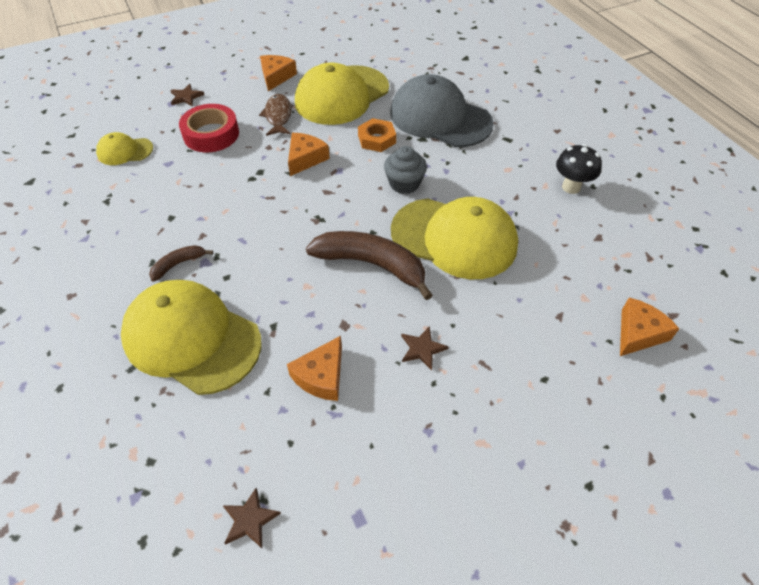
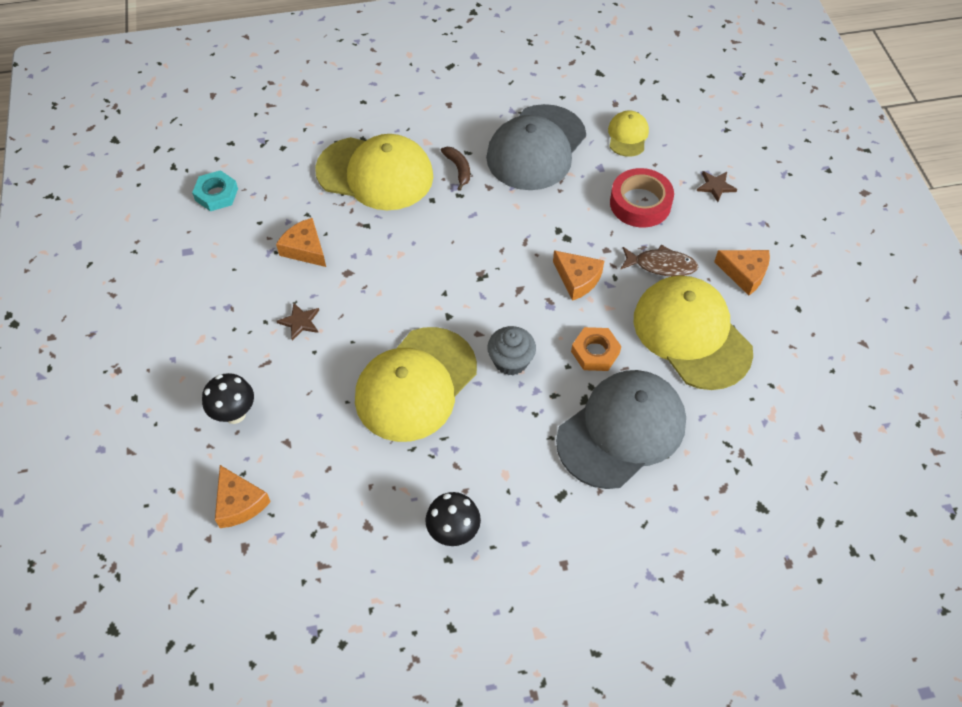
camera: 105 degrees right, 5 degrees up
yellow cap [121,280,261,395] -> yellow cap turned 60 degrees clockwise [315,134,434,210]
brown star [222,488,281,548] -> turquoise nut [192,170,238,211]
brown banana [306,231,433,300] -> none
none -> black mushroom [202,373,254,424]
none -> grey cap [486,104,586,190]

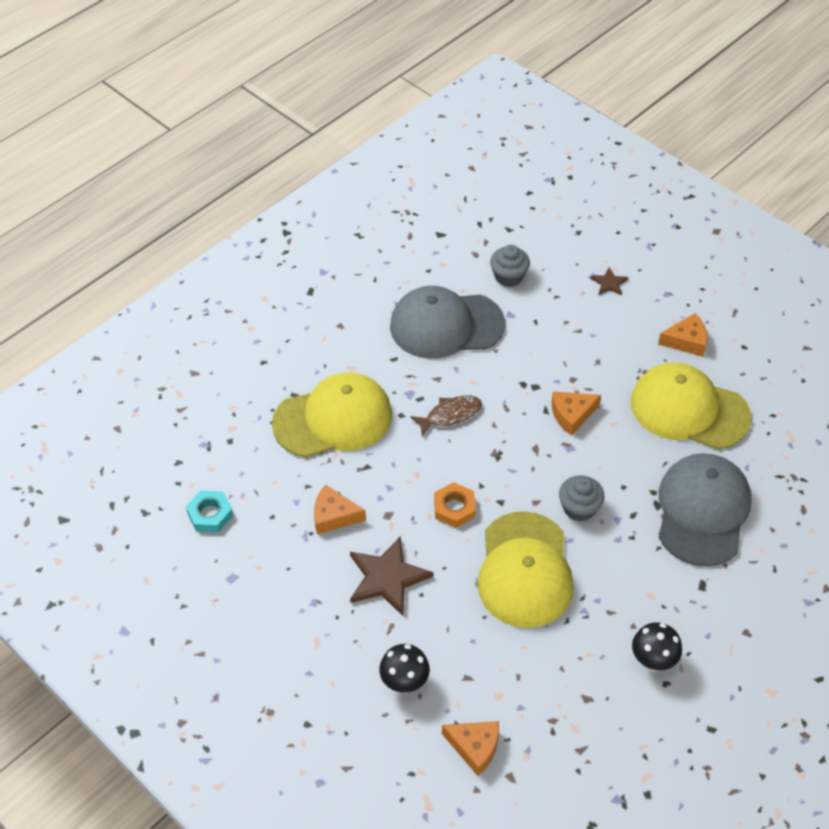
camera: 35 degrees left, 5 degrees down
brown star [277,303,319,341] -> brown star [350,536,434,616], size x2.00
brown banana [441,147,470,191] -> none
grey cap [486,104,586,190] -> grey cap turned 90 degrees clockwise [390,286,505,359]
orange cheese [553,250,604,301] -> orange cheese turned 150 degrees clockwise [552,392,601,436]
orange nut [571,327,621,371] -> orange nut moved to [434,482,476,528]
yellow cap [608,111,649,157] -> grey cupcake [490,245,530,287]
red tape [610,168,674,228] -> none
brown fish [620,245,698,276] -> brown fish moved to [410,396,482,436]

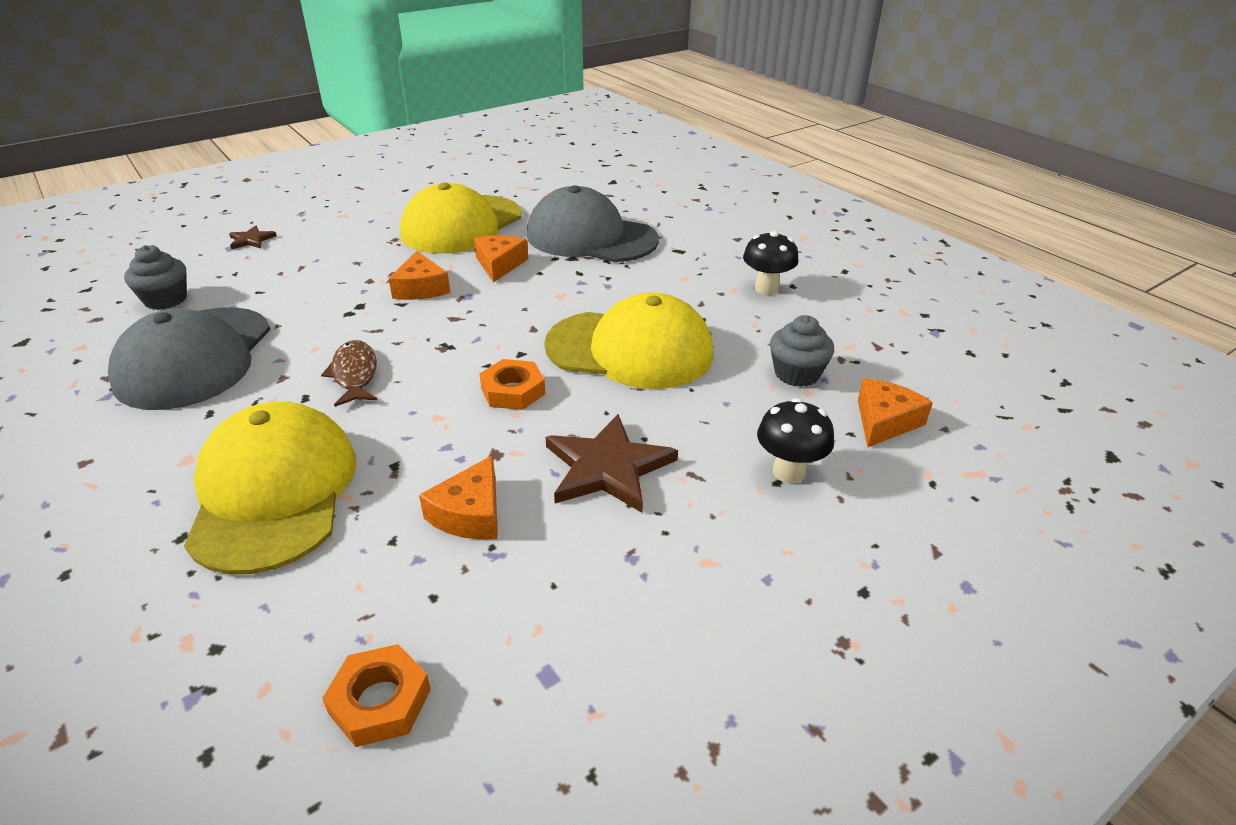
camera: 80 degrees left, 15 degrees down
turquoise nut [186,490,233,532] -> orange nut [322,644,431,747]
grey cupcake [559,475,604,522] -> grey cupcake moved to [770,315,834,387]
orange cheese [658,313,707,357] -> orange cheese moved to [474,235,528,282]

